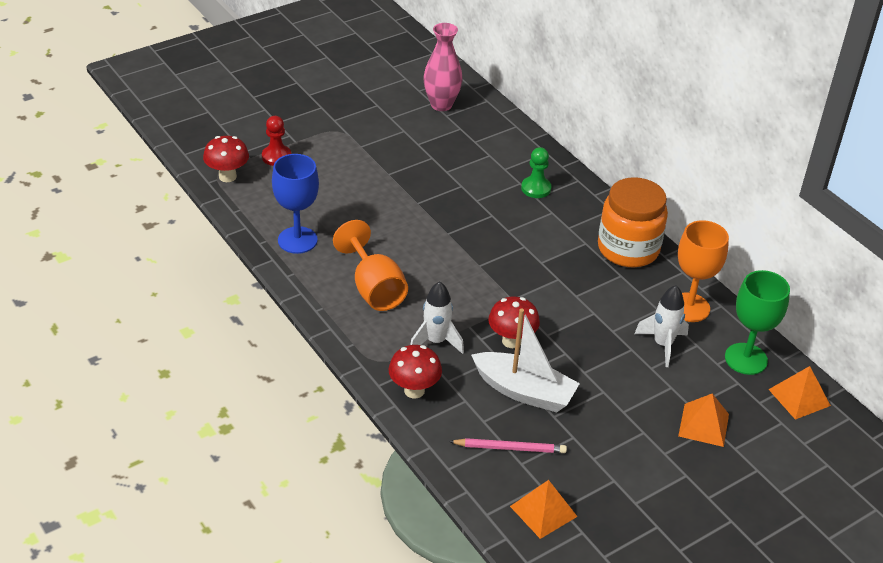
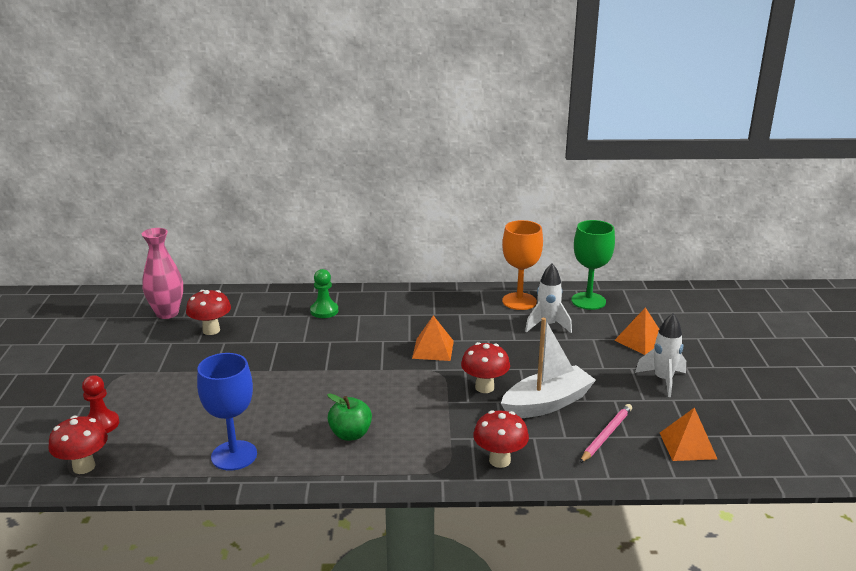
camera: 55 degrees left, 15 degrees down
orange goblet [333,220,408,311] -> green apple [327,393,372,441]
white rocket [410,281,464,354] -> white rocket moved to [635,313,686,397]
orange jar [598,177,668,267] -> none
orange pyramid [768,366,831,420] -> orange pyramid moved to [412,315,454,361]
none -> red mushroom [186,290,231,335]

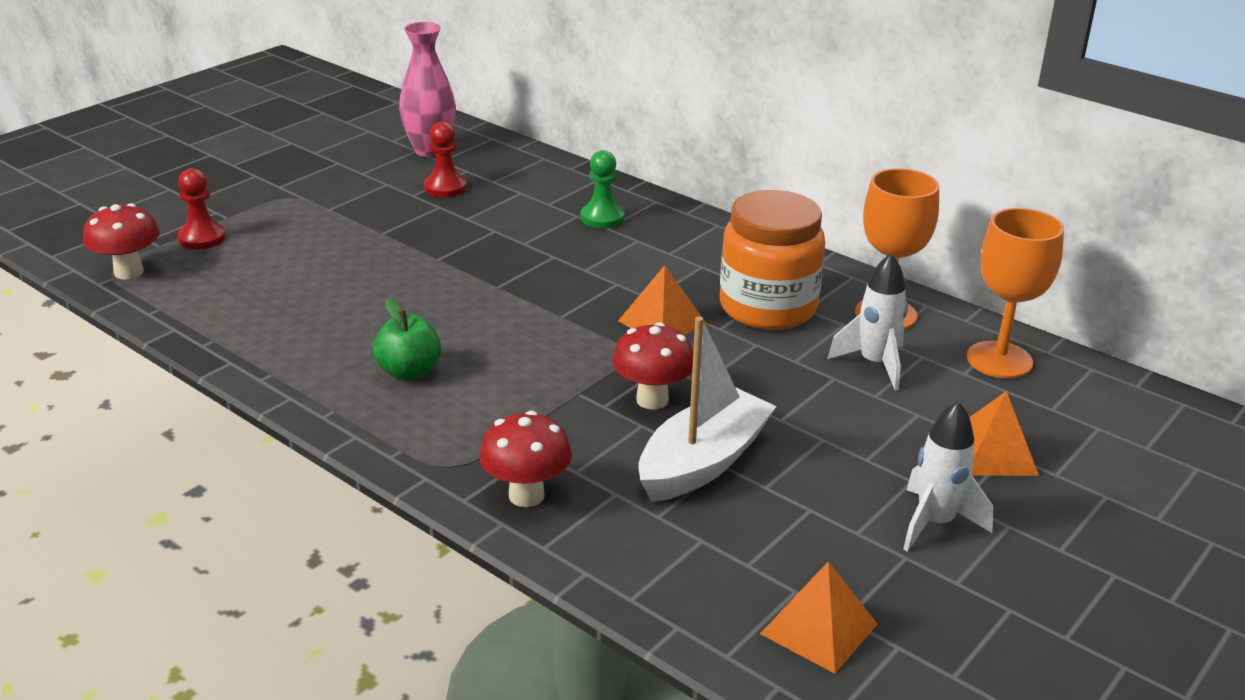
camera: 40 degrees right, 5 degrees up
red mushroom [186,290,231,335] -> red pawn [424,122,467,197]
blue goblet [197,353,257,471] -> none
white boat [501,318,596,418] -> white boat turned 60 degrees counterclockwise [638,316,777,502]
green goblet [571,220,615,310] -> orange goblet [967,208,1064,379]
pink pencil [580,404,632,463] -> none
none -> orange jar [720,190,825,330]

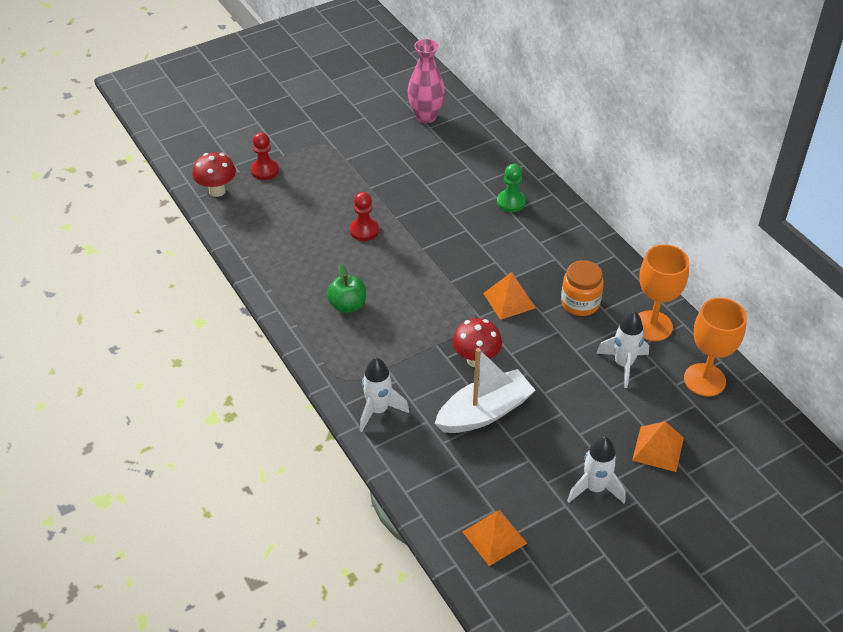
camera: 20 degrees right, 15 degrees up
red pawn [424,122,467,197] -> red pawn moved to [349,192,379,241]
red mushroom [479,411,572,507] -> white rocket [360,358,409,432]
orange jar [720,190,825,330] -> orange jar [561,260,604,316], size x0.63

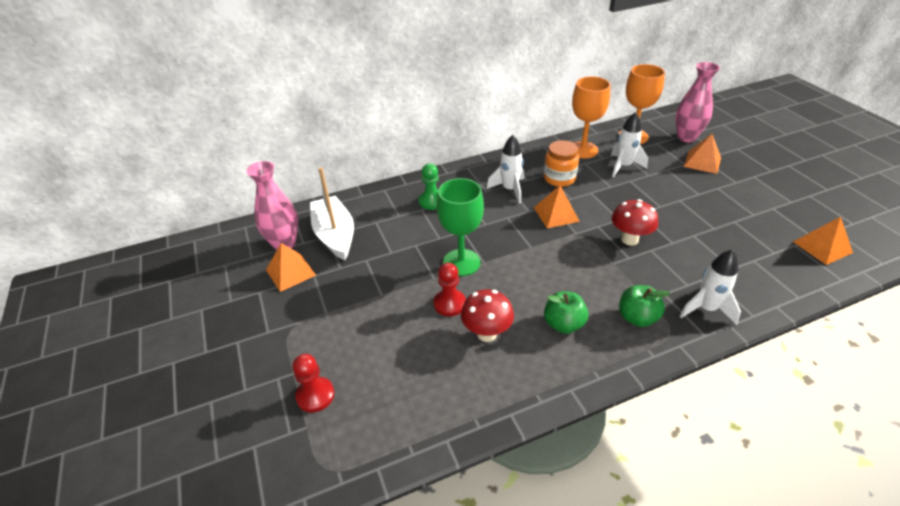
camera: 80 degrees left, 5 degrees down
red mushroom [192,152,236,197] -> red mushroom moved to [461,289,514,342]
white boat [435,348,536,433] -> white boat moved to [310,167,354,260]
white rocket [567,437,626,504] -> white rocket moved to [487,135,524,204]
none -> orange pyramid [266,243,316,292]
none -> green goblet [437,178,484,276]
none -> green apple [619,285,670,327]
none -> pink vase [675,62,720,142]

